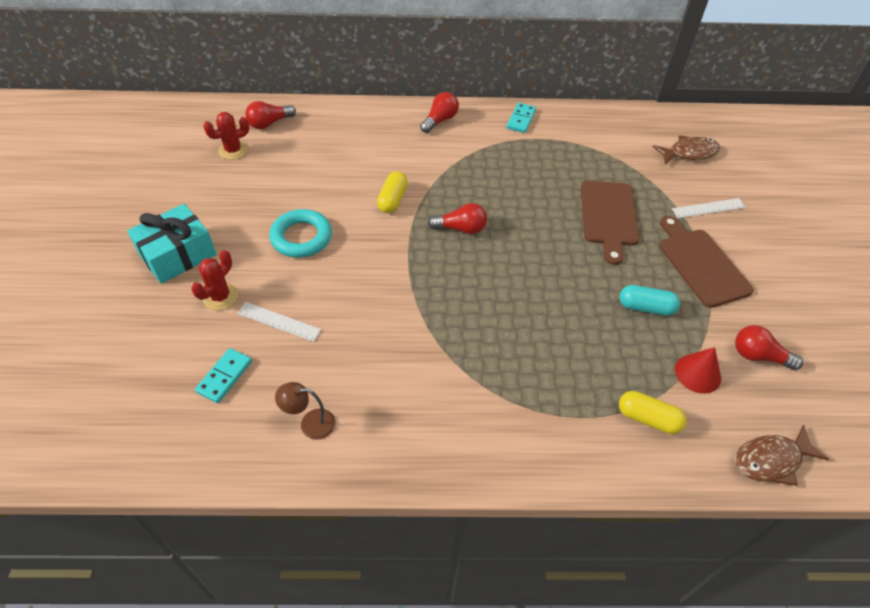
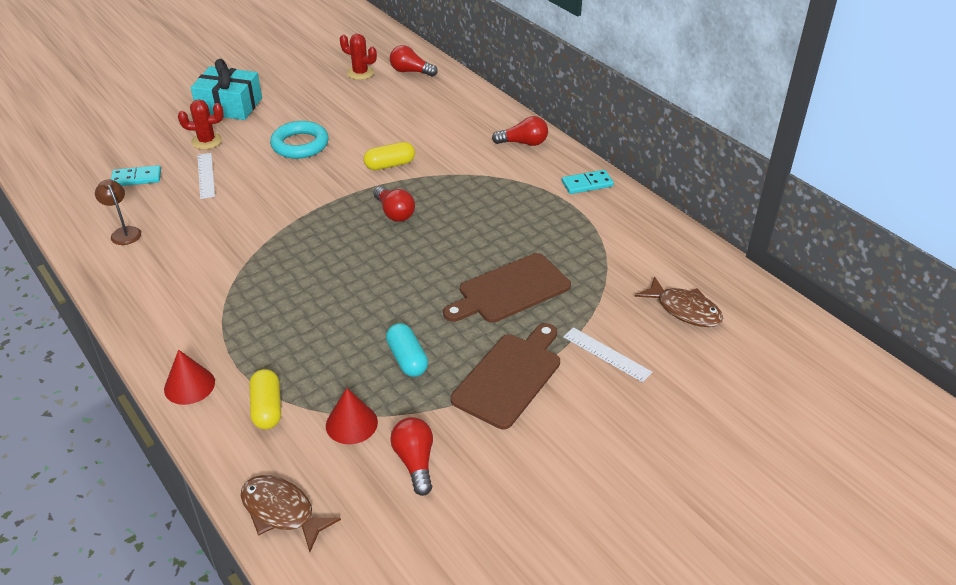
camera: 55 degrees right, 10 degrees down
none -> red cone [164,350,215,405]

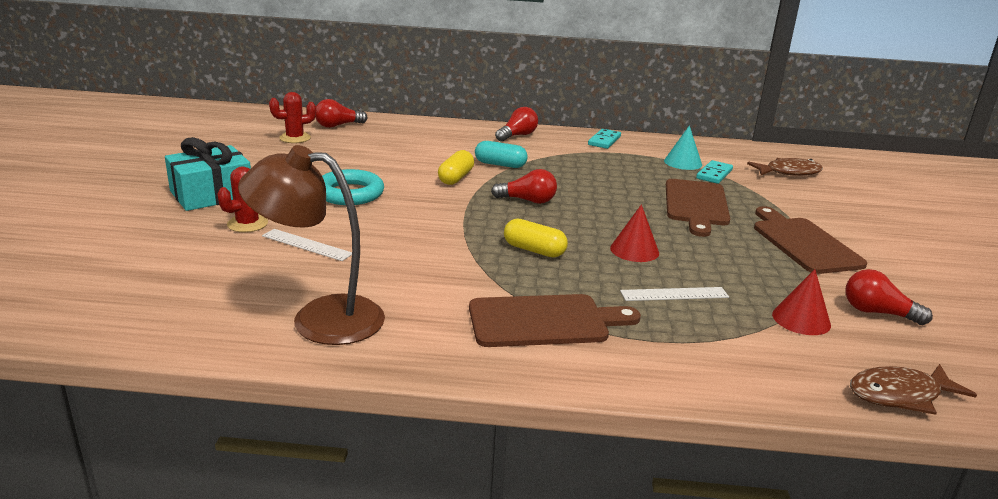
camera: 50 degrees left, 15 degrees down
brown lamp [95,180,141,245] -> brown lamp [238,145,385,345], size x2.12
turquoise domino [111,165,161,186] -> turquoise domino moved to [696,160,733,184]
red cone [164,350,215,405] -> red cone moved to [610,204,659,262]
yellow capsule [250,369,281,429] -> yellow capsule moved to [504,219,568,257]
turquoise capsule [386,323,428,377] -> turquoise capsule moved to [475,141,528,168]
white ruler [563,327,652,382] -> white ruler moved to [620,287,729,301]
none -> brown cutting board [469,294,641,347]
none -> turquoise cone [664,125,702,170]

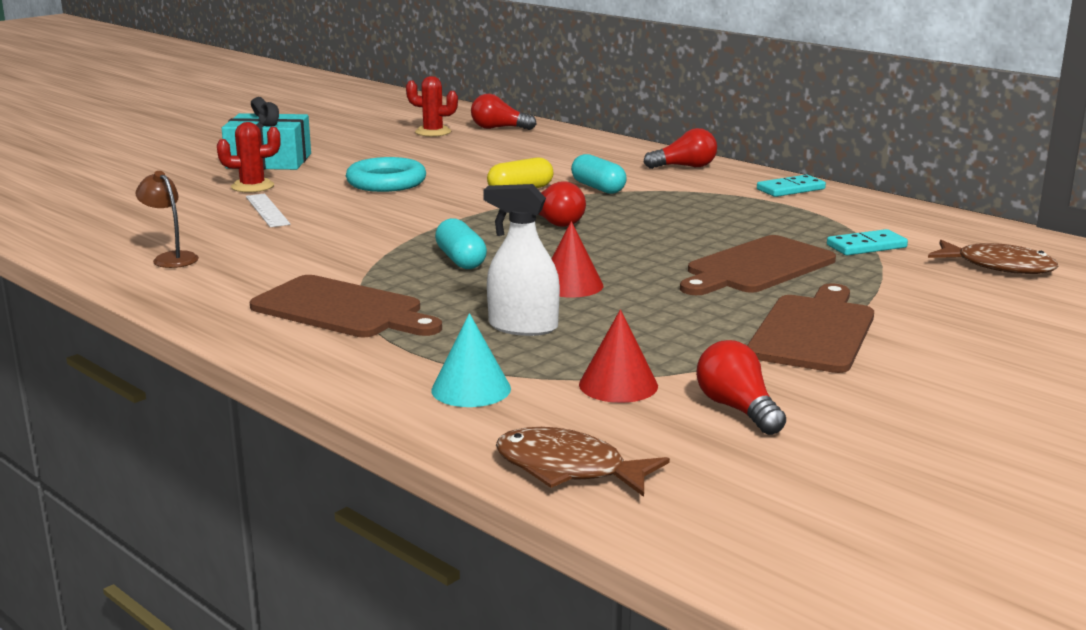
camera: 40 degrees right, 5 degrees down
brown lamp [238,145,385,345] -> brown lamp [135,171,199,268], size x0.47
yellow capsule [504,219,568,257] -> turquoise capsule [435,218,487,269]
white ruler [620,287,729,301] -> white spray bottle [483,184,560,336]
turquoise cone [664,125,702,170] -> turquoise cone moved to [431,313,511,407]

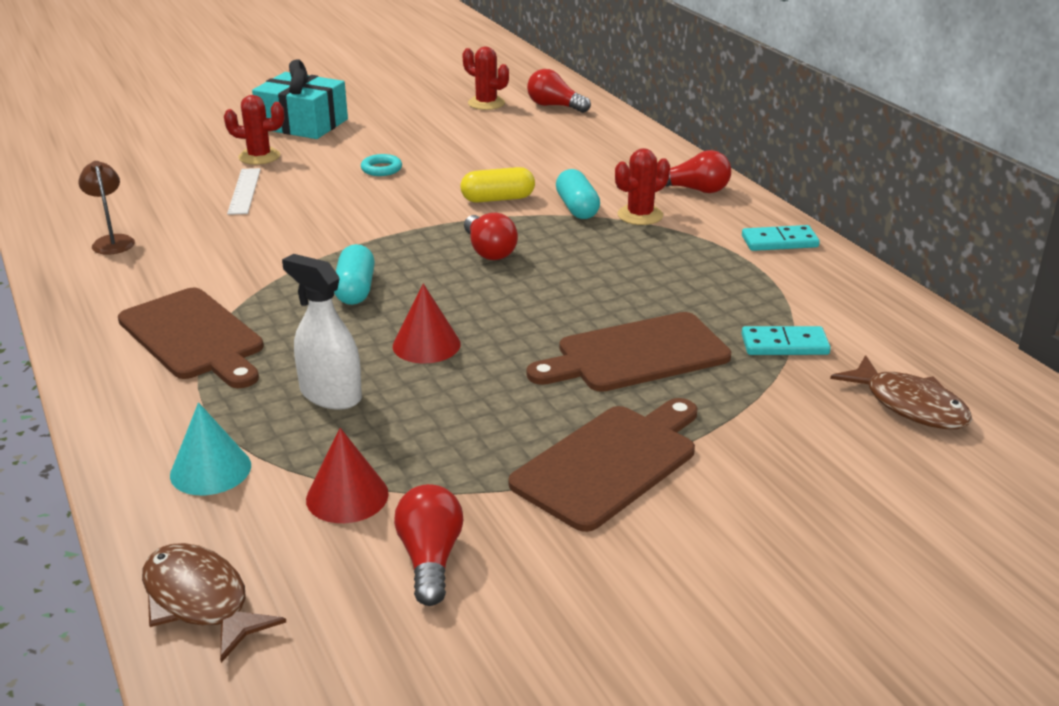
camera: 20 degrees right, 10 degrees up
turquoise ring [346,157,426,192] -> turquoise ring [361,154,402,176], size x0.51
none -> red cactus [615,148,670,225]

